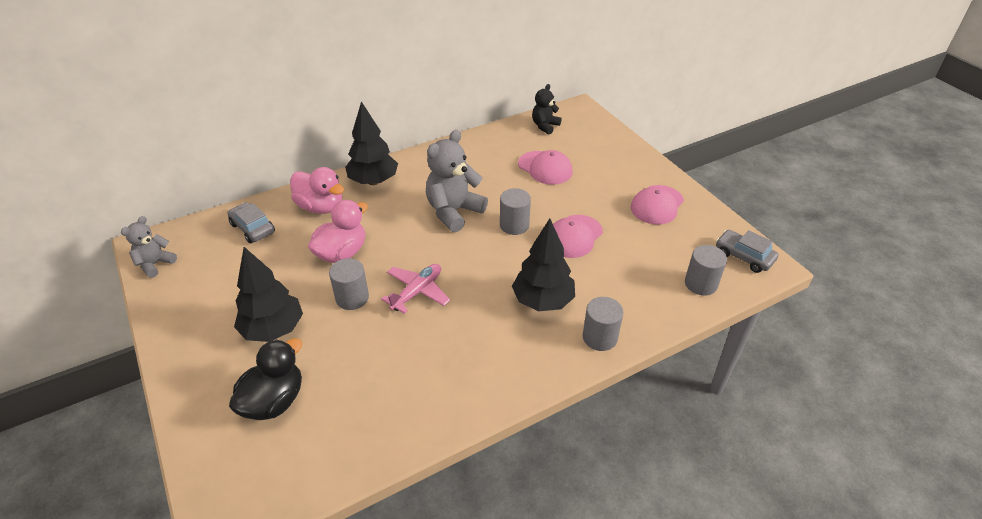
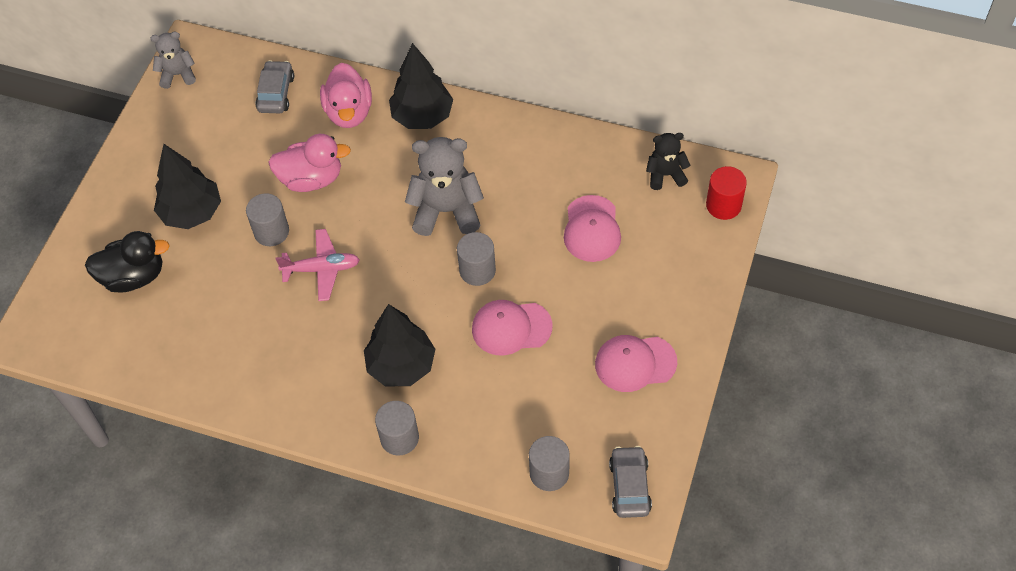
camera: 50 degrees right, 15 degrees up
none -> red cylinder [706,166,747,220]

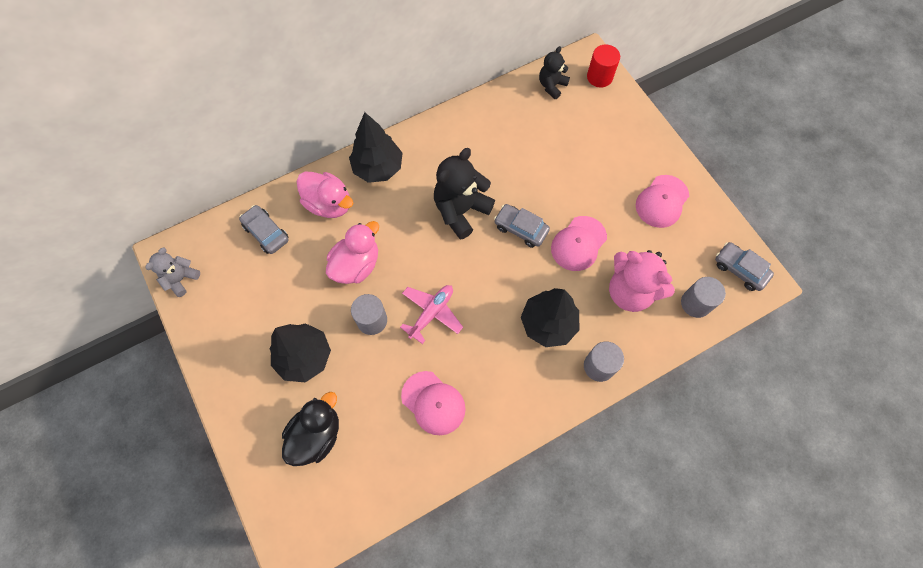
camera: 50 degrees left, 10 degrees up
grey teddy bear [405,137,484,236] -> black teddy bear [434,148,495,240]
grey cylinder [457,232,496,286] -> grey car [494,204,550,248]
pink cap [564,195,621,262] -> pink cap moved to [401,371,466,435]
none -> pink teddy bear [609,250,675,312]

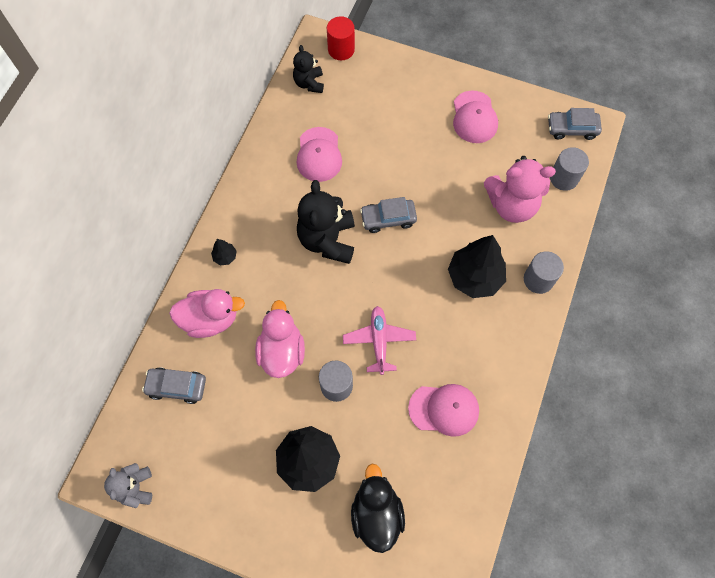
camera: 40 degrees left, 0 degrees up
black tree [349,112,403,183] -> black tree [211,239,237,265], size x0.44
pink cap [551,216,607,271] -> pink cap moved to [297,127,342,182]

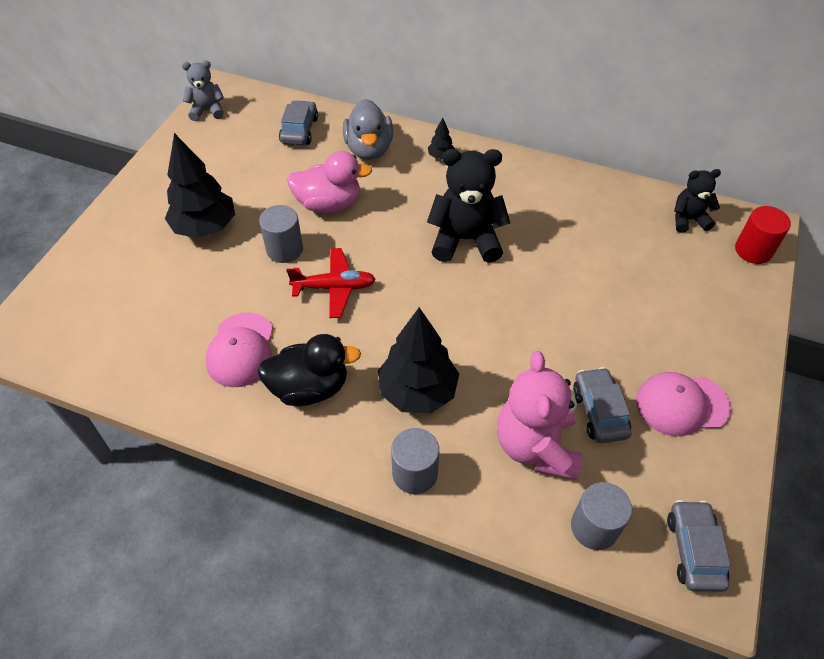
camera: 90 degrees right, 15 degrees down
pink duck [169,289,245,338] -> grey duck [343,99,393,160]
pink cap [297,127,342,182] -> none
pink plane [343,306,416,375] -> red plane [286,248,376,318]
black duck [351,464,405,553] -> black duck moved to [257,334,361,406]
grey car [360,197,417,233] -> grey car moved to [573,367,631,443]

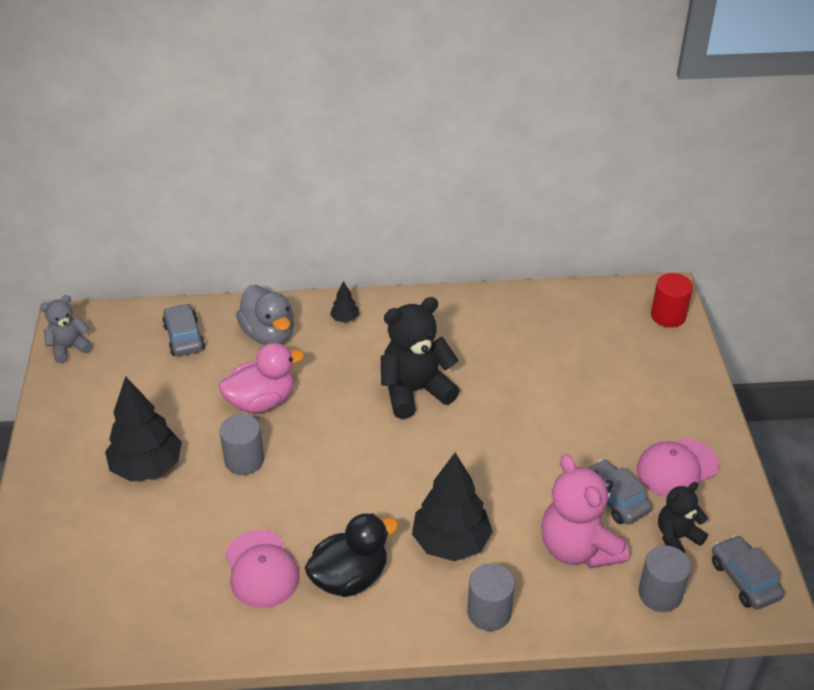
camera: 25 degrees left, 10 degrees down
red plane [286,248,376,318] -> none
black teddy bear [674,169,721,233] -> black teddy bear moved to [658,482,708,553]

